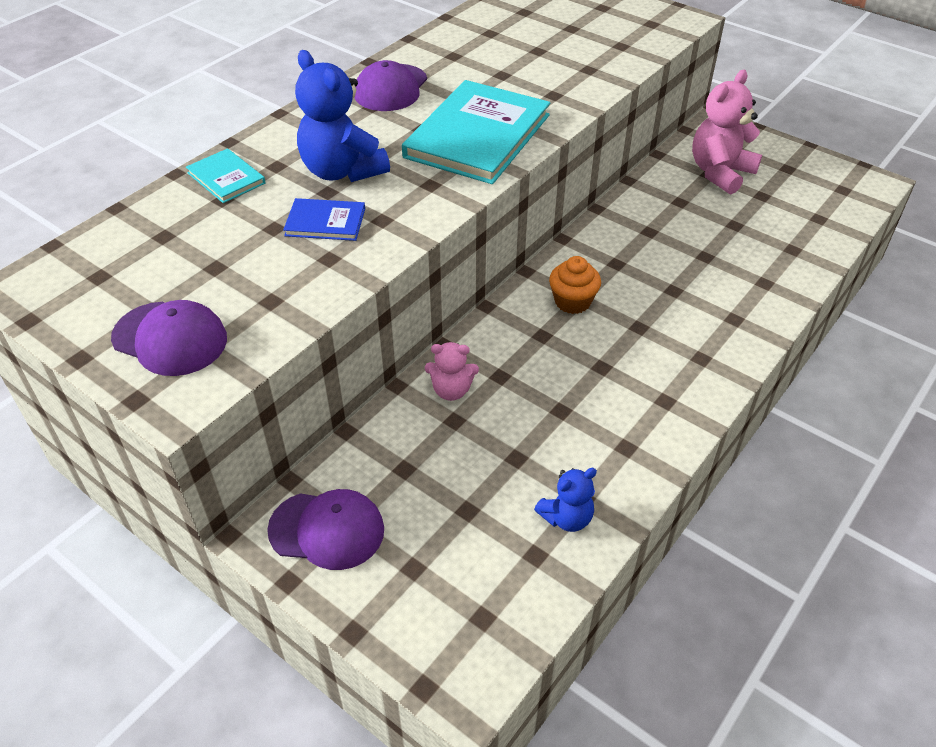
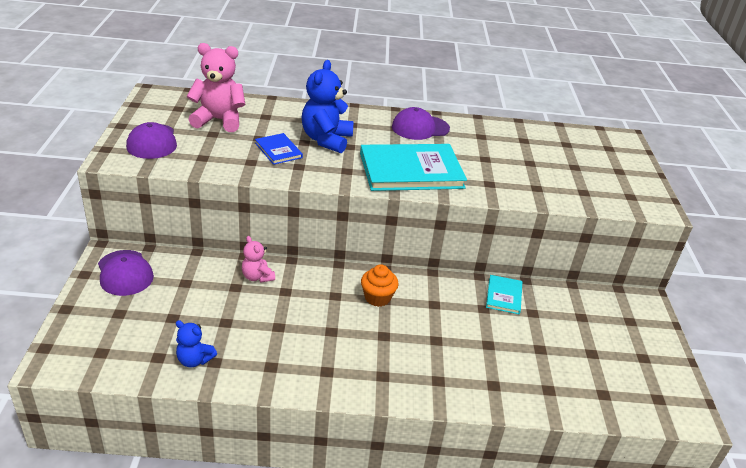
camera: 50 degrees right, 10 degrees down
turquoise book [186,148,266,203] -> turquoise book moved to [486,275,522,314]
pink teddy bear [692,70,762,194] -> pink teddy bear moved to [187,43,245,132]

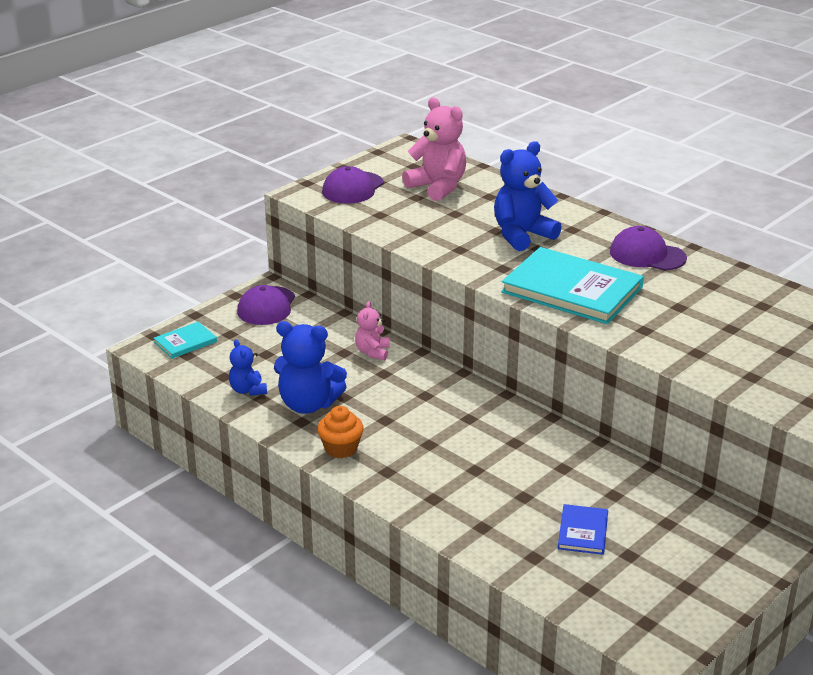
camera: 45 degrees right, 5 degrees down
blue book [255,133,303,165] -> blue book moved to [558,504,608,555]
orange cupcake [361,264,399,307] -> orange cupcake moved to [317,406,364,458]
turquoise book [486,275,522,314] -> turquoise book moved to [154,322,217,359]
none -> blue teddy bear [274,321,347,414]

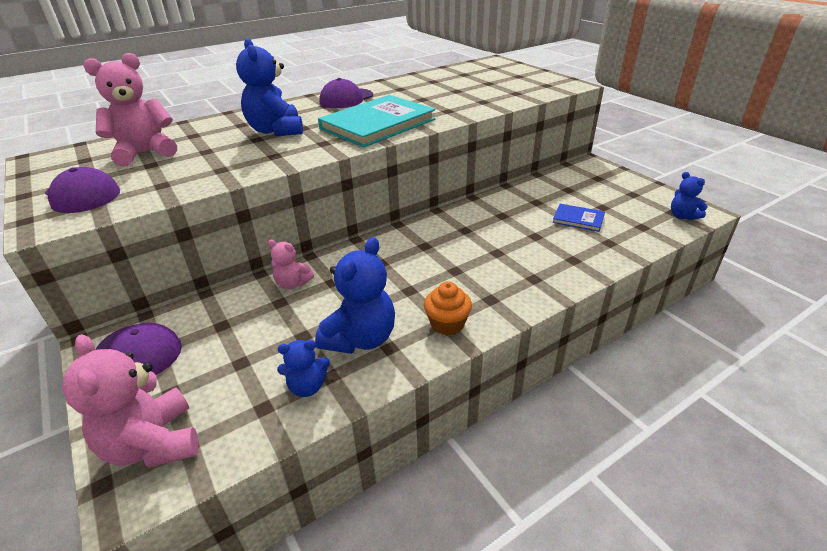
camera: 75 degrees left, 5 degrees up
turquoise book [154,322,217,359] -> pink teddy bear [62,334,199,468]
none -> blue teddy bear [671,172,708,220]

